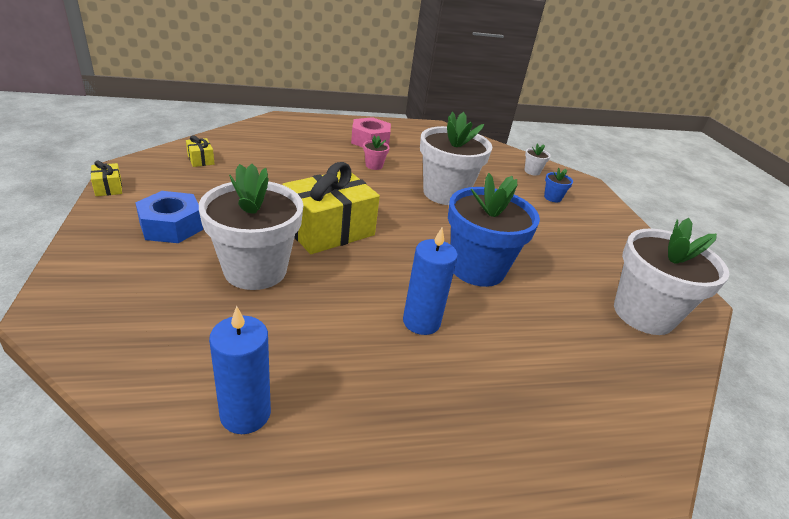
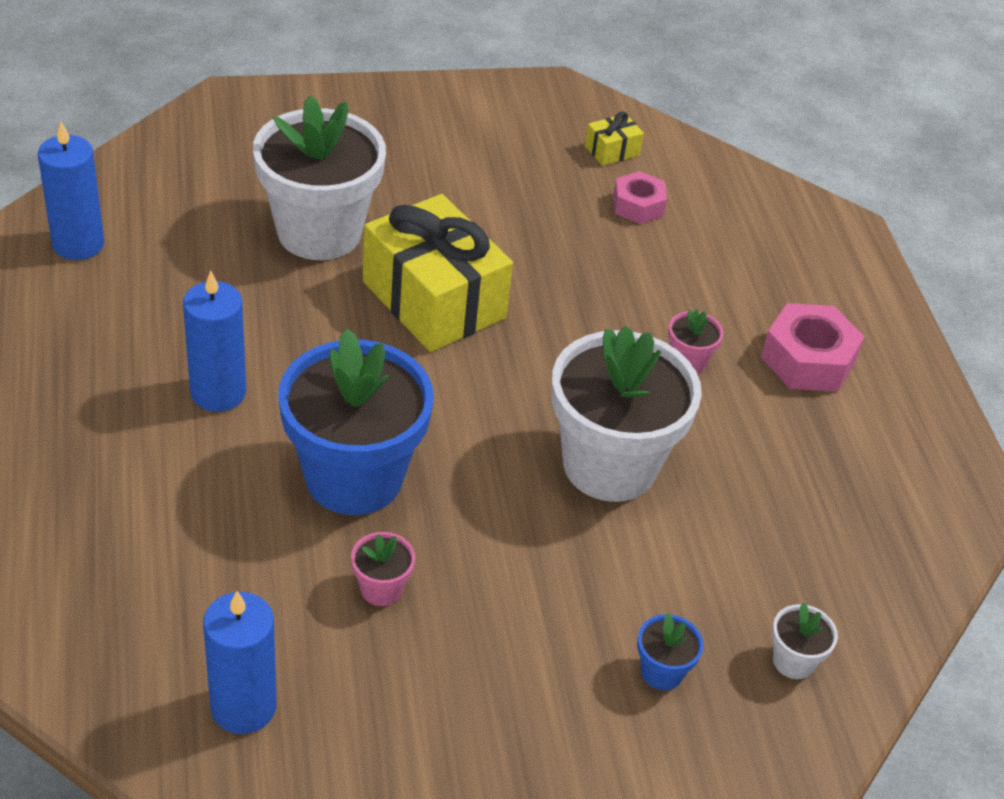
camera: 90 degrees right, 10 degrees up
yellow gift [91,160,122,196] -> none
blue nut [135,191,203,243] -> none
white flower pot [614,218,729,335] -> blue candle [203,591,277,734]
none -> pink flower pot [351,532,415,606]
none -> pink nut [613,171,667,224]

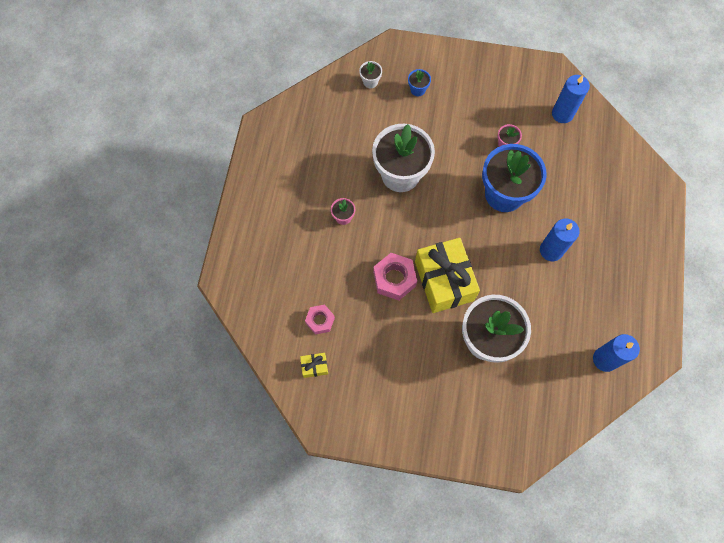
camera: 155 degrees left, 25 degrees up
pink nut [761,303,865,392] -> pink nut moved to [373,253,417,300]

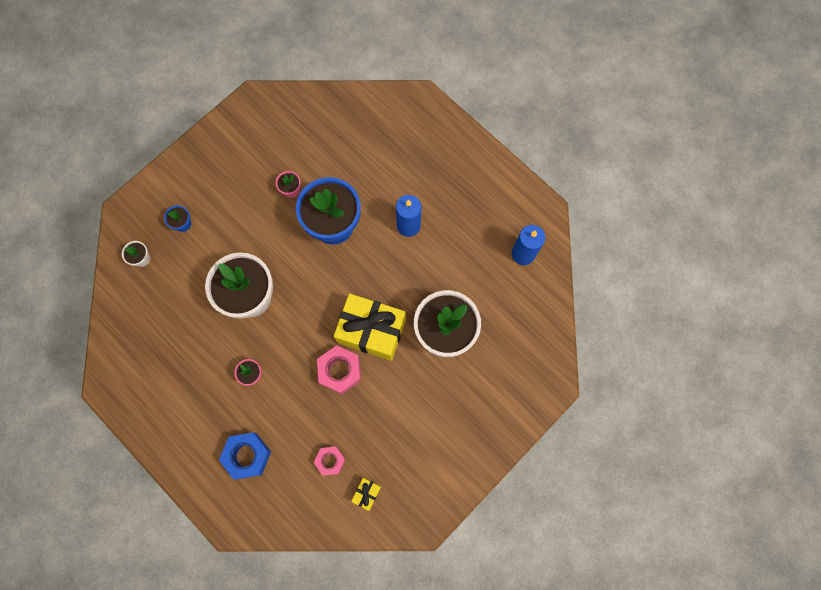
camera: 55 degrees left, 5 degrees up
blue candle [552,75,590,123] -> none
none -> blue nut [219,432,271,480]

